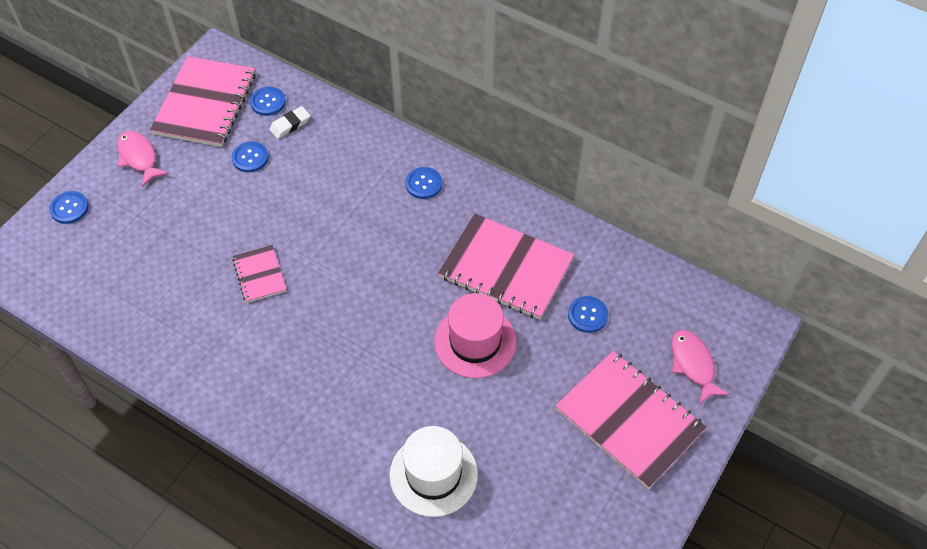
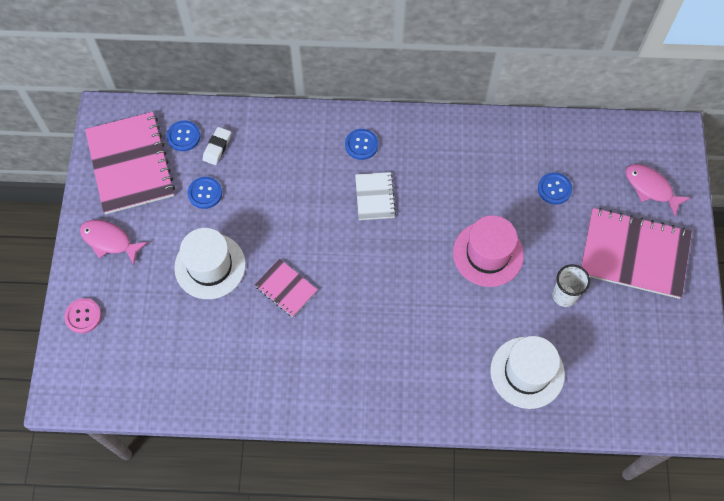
camera: 30 degrees left, 10 degrees up
blue button [49,191,89,224] -> pink button [64,298,102,333]
pink notebook [438,214,575,320] -> none
none -> white hat [174,228,246,299]
none -> white notebook [355,172,396,220]
none -> white cup [552,264,590,307]

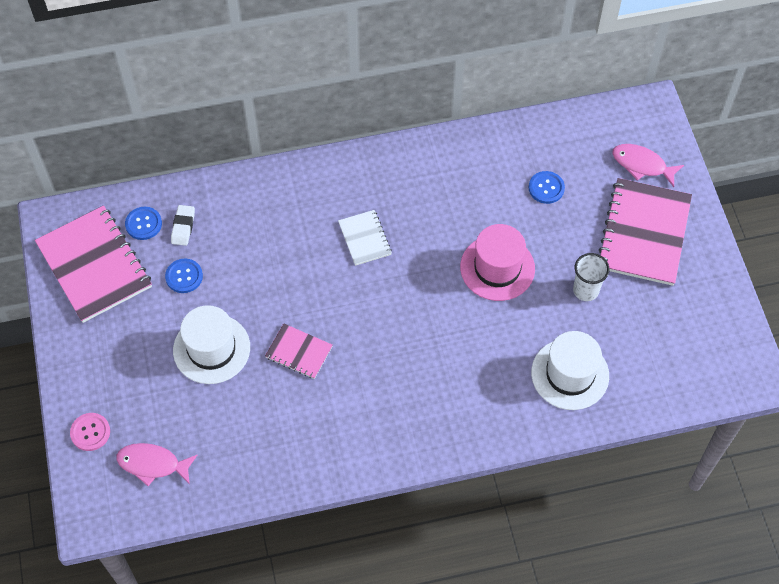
camera: 15 degrees left, 5 degrees down
pink fish [80,220,148,265] -> pink fish moved to [116,443,197,486]
blue button [345,129,378,160] -> none
pink notebook [581,208,692,299] -> pink notebook turned 75 degrees counterclockwise [599,178,692,286]

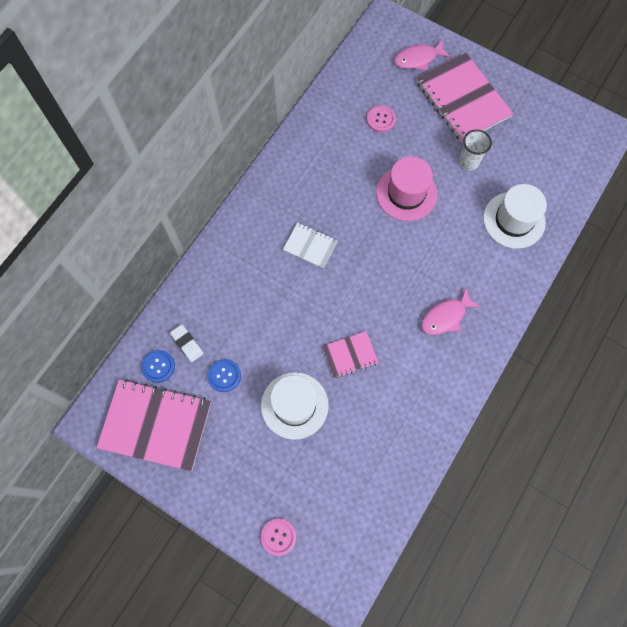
camera: 45 degrees left, 10 degrees up
pink fish [116,443,197,486] -> pink fish moved to [421,288,481,335]
blue button [529,171,565,204] -> pink button [367,105,396,132]

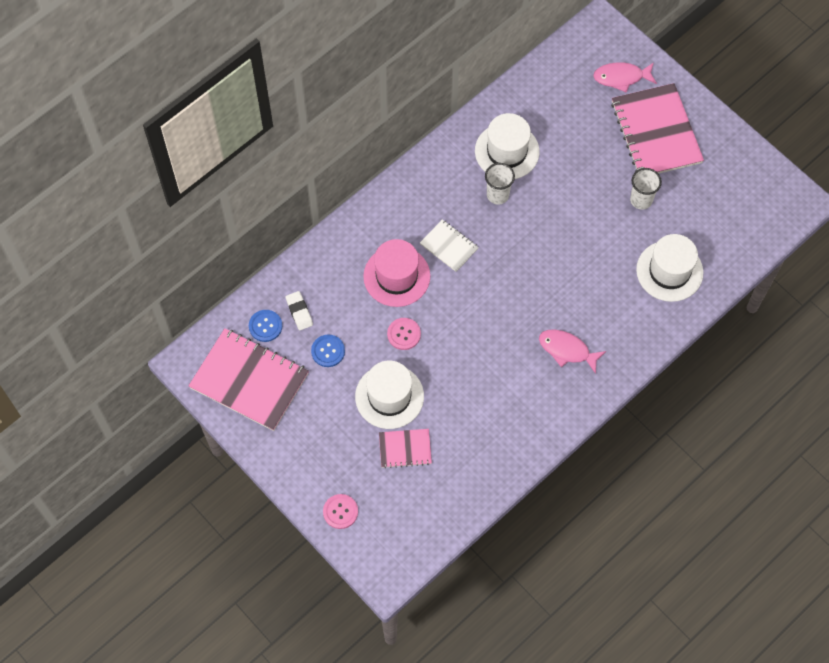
camera: 15 degrees right, 5 degrees down
pink notebook [322,331,379,378] -> pink notebook moved to [379,429,432,468]
pink button [367,105,396,132] -> pink button moved to [387,318,421,350]
pink hat [376,157,437,221] -> pink hat moved to [363,239,430,307]
pink fish [421,288,481,335] -> pink fish turned 45 degrees clockwise [539,329,606,374]
none -> white hat [475,113,540,179]
none -> white cup [485,163,515,205]

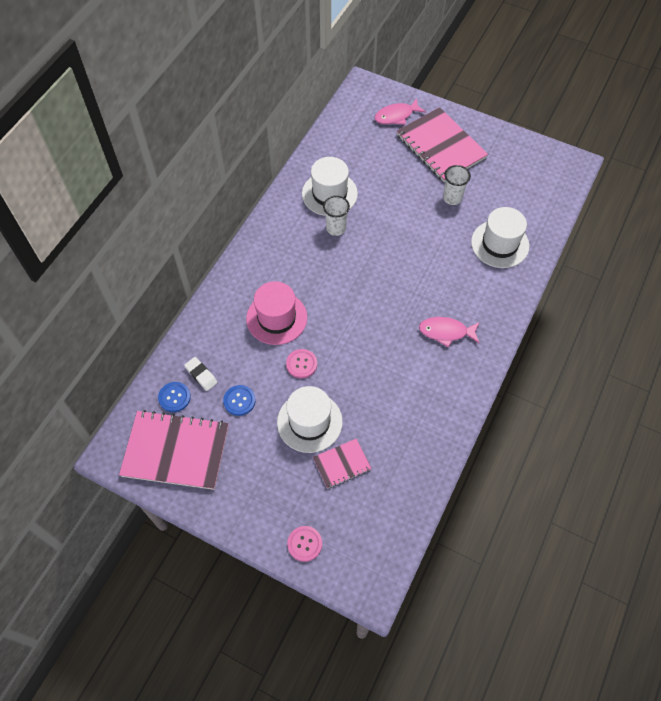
camera: 20 degrees left, 5 degrees down
white notebook [420,219,479,272] -> none

